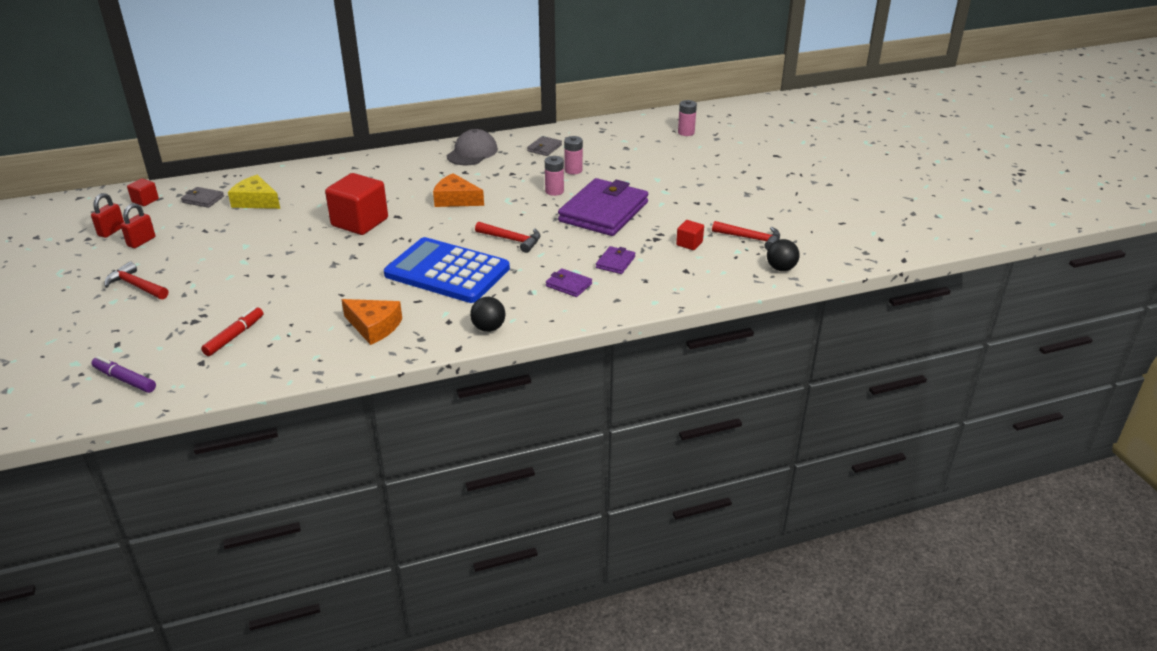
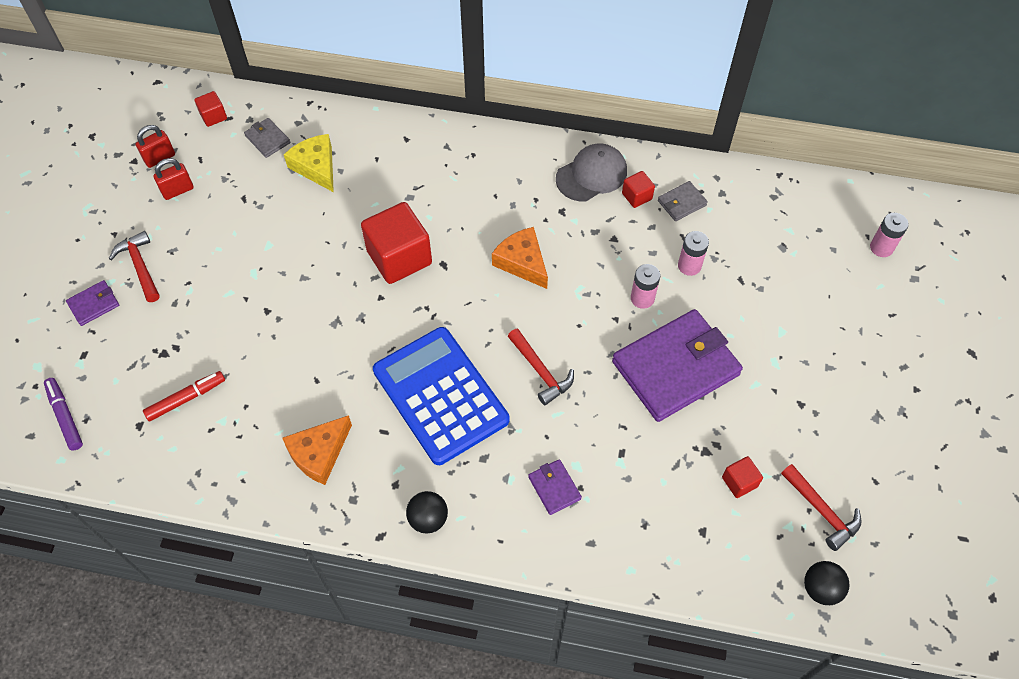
camera: 30 degrees right, 25 degrees up
orange cheese [341,299,402,345] -> orange cheese turned 75 degrees clockwise [283,415,352,485]
purple wallet [596,246,635,274] -> purple wallet moved to [66,280,119,326]
none -> red cube [622,171,655,208]

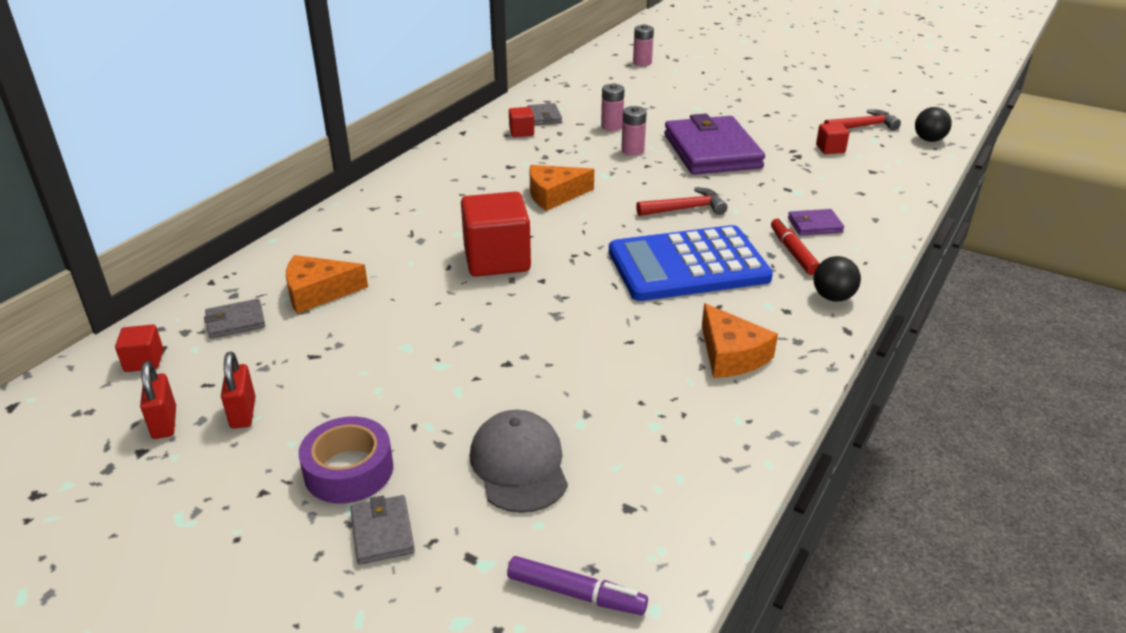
camera: 70 degrees left, 25 degrees down
purple marker [44,378,83,451] -> purple marker turned 150 degrees counterclockwise [507,556,648,615]
purple wallet [66,280,119,326] -> grey wallet [350,495,415,565]
red hammer [109,231,160,302] -> purple tape [298,417,393,503]
red marker [143,371,225,421] -> red marker moved to [771,217,820,275]
yellow cheese [284,134,334,192] -> orange cheese [286,255,368,314]
grey cap [556,143,627,202] -> grey cap moved to [470,410,568,513]

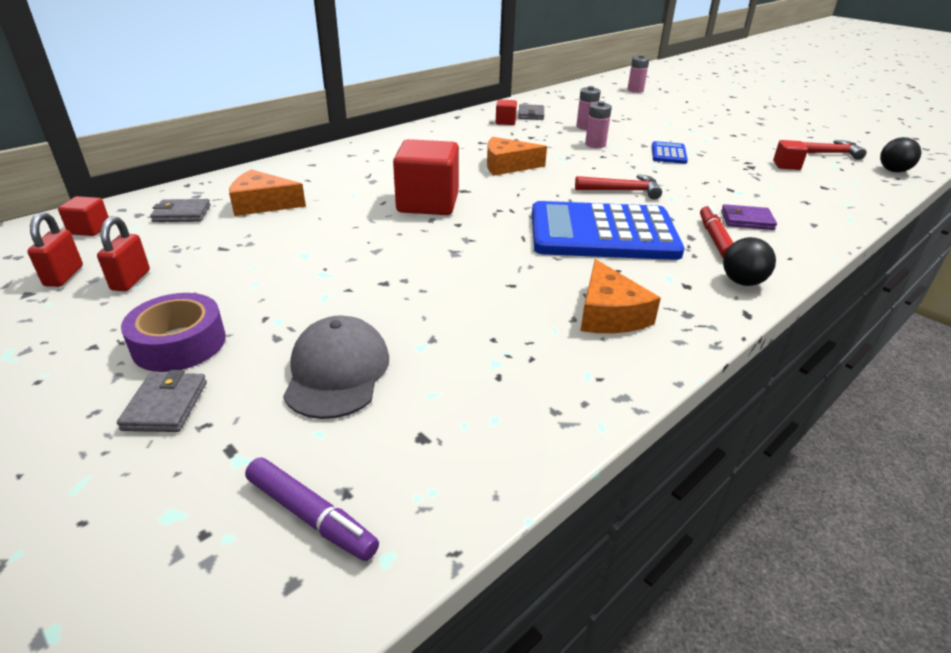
camera: 15 degrees right, 0 degrees up
purple wallet [664,114,765,175] -> blue calculator [652,141,688,164]

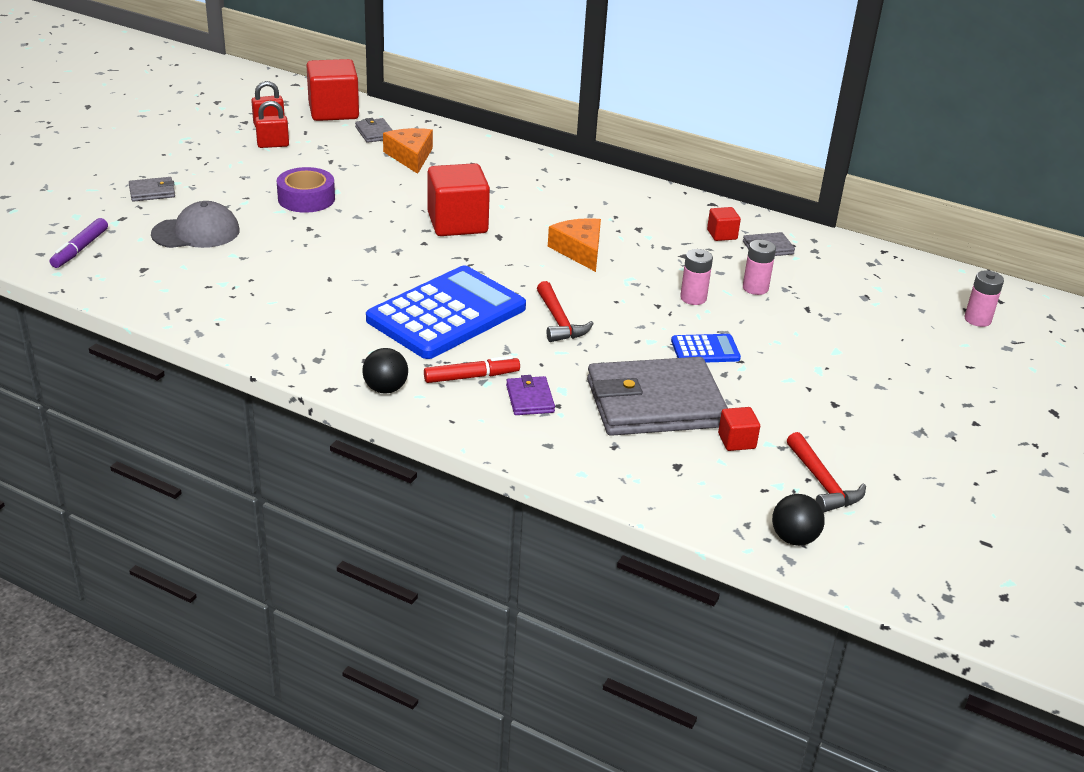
camera: 70 degrees right, 0 degrees up
red cube [58,196,109,236] -> red cube [306,59,359,121], size x2.12
purple tape [121,293,226,372] -> purple tape moved to [277,167,335,213]
blue calculator [532,201,684,260] -> blue calculator turned 60 degrees clockwise [366,265,526,359]
orange cheese [580,259,661,333] -> none
none -> grey wallet [587,357,728,436]

